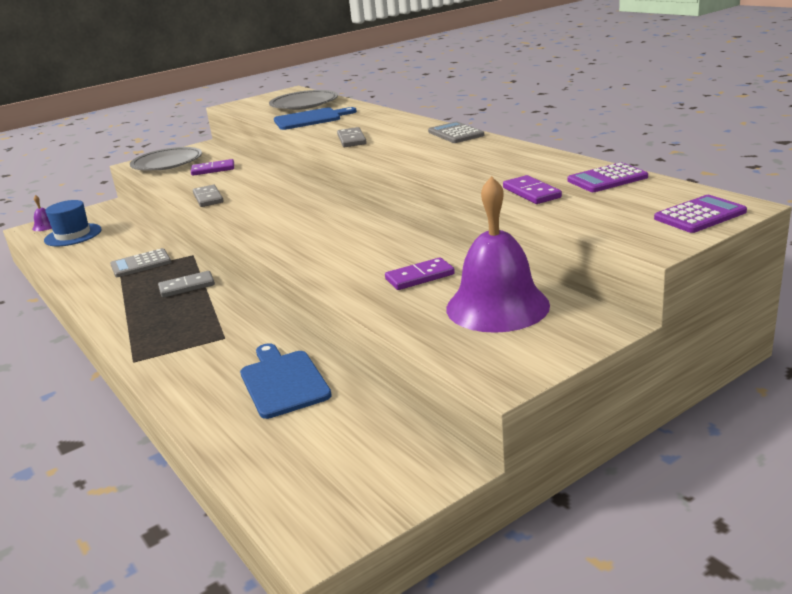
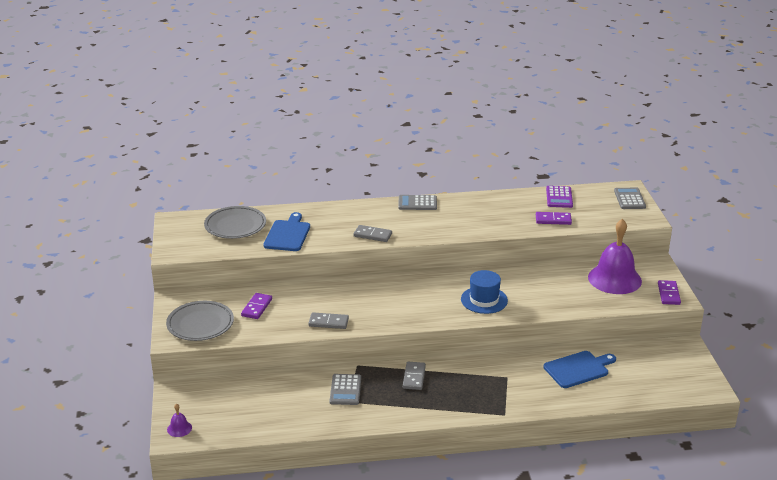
camera: 65 degrees left, 5 degrees up
blue hat [44,200,102,246] -> blue hat moved to [461,270,508,314]
blue cutting board [240,343,332,419] -> blue cutting board turned 150 degrees clockwise [543,351,616,388]
purple domino [385,257,455,290] -> purple domino moved to [658,280,681,305]
purple calculator [654,195,747,233] -> grey calculator [614,188,646,209]

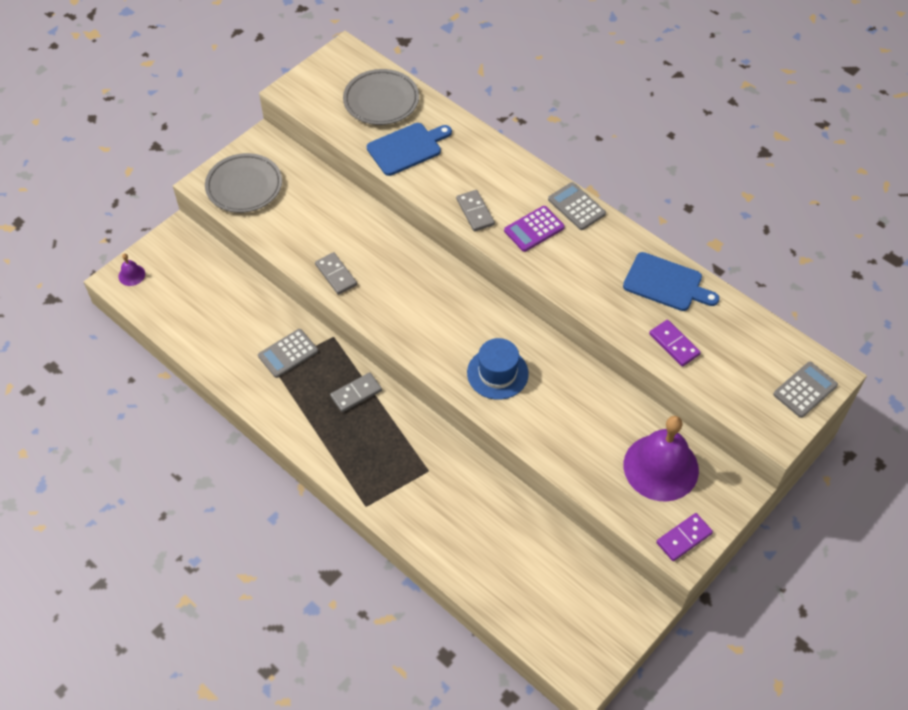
camera: 50 degrees right, 25 degrees up
purple domino [241,293,272,319] -> none
blue cutting board [543,351,616,388] -> blue cutting board moved to [623,252,719,311]
purple calculator [546,186,573,208] -> purple calculator moved to [504,206,565,252]

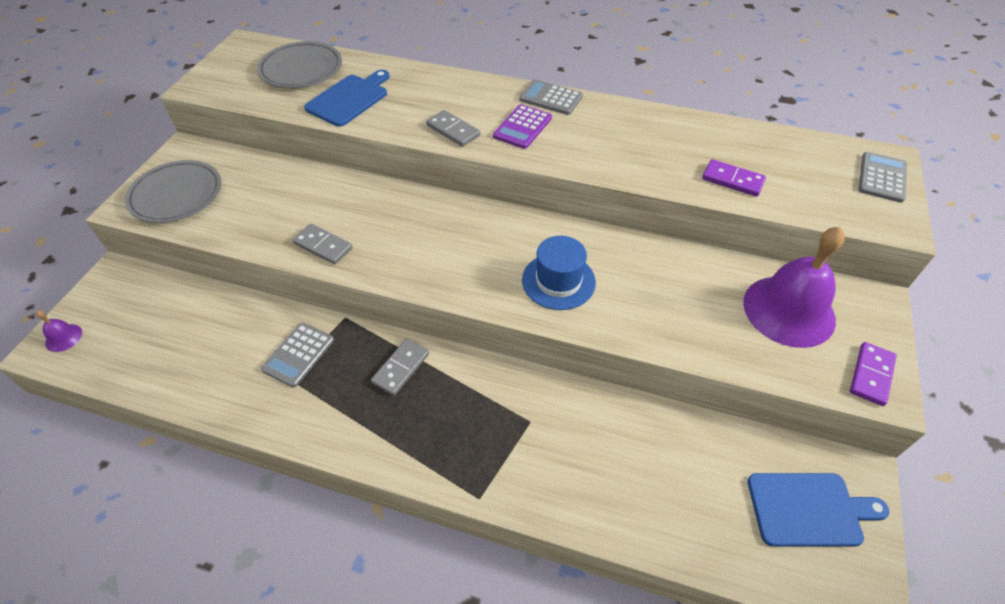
camera: 25 degrees left, 5 degrees down
blue cutting board [623,252,719,311] -> blue cutting board moved to [747,473,890,547]

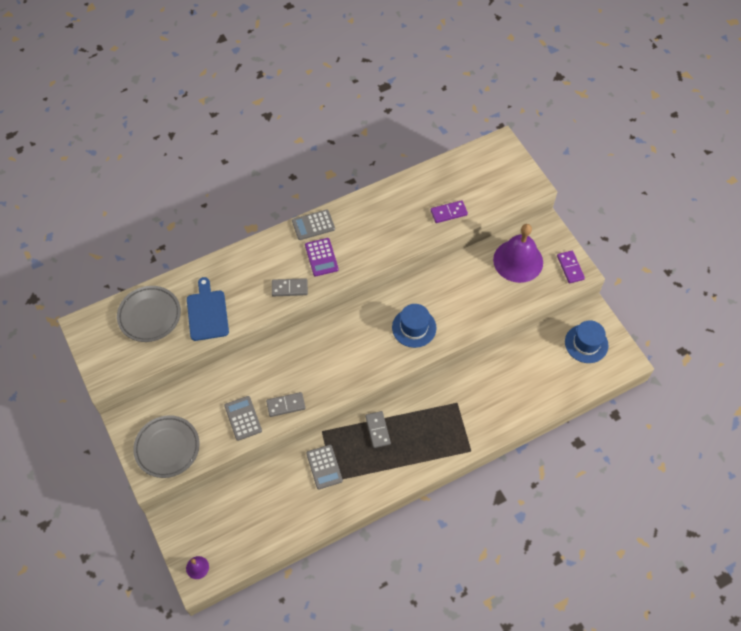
camera: 45 degrees left, 10 degrees up
blue cutting board [747,473,890,547] -> blue hat [565,320,608,363]
grey calculator [858,152,907,203] -> grey calculator moved to [224,396,262,441]

